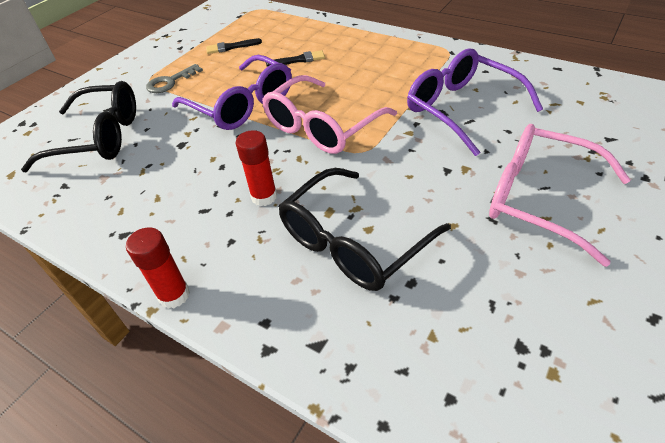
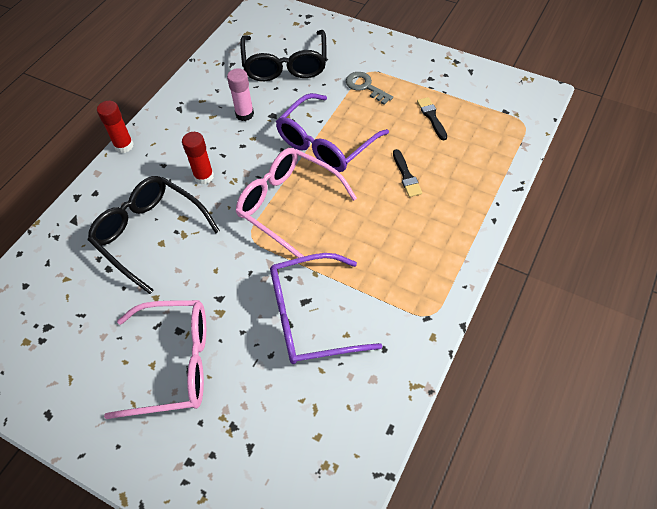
camera: 85 degrees right, 10 degrees up
purple glasses [407,48,543,156] -> purple glasses turned 150 degrees counterclockwise [270,253,383,364]
pink glasses [489,124,630,267] -> pink glasses turned 60 degrees clockwise [104,300,206,419]
none -> pink glue stick [227,68,254,121]

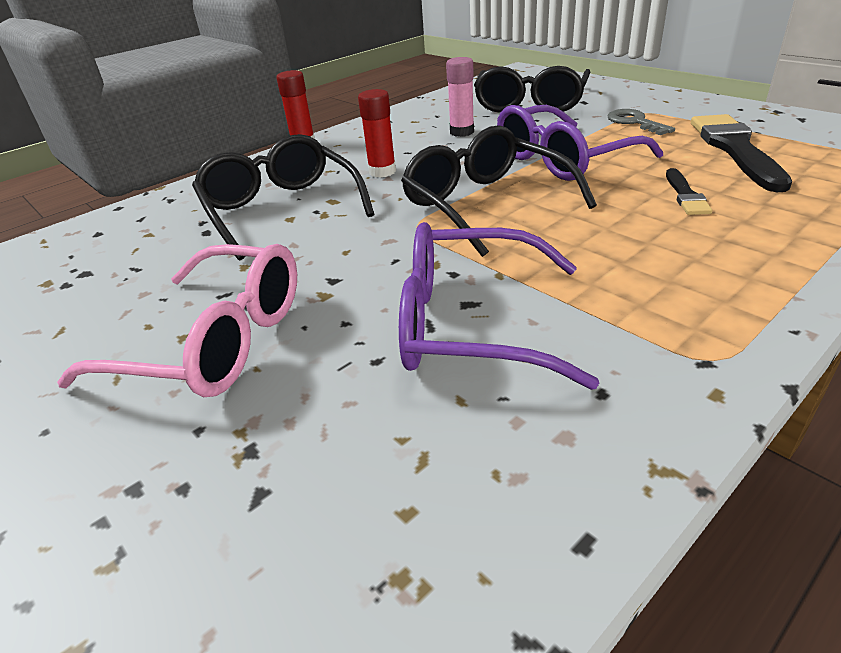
camera: 20 degrees right, 20 degrees down
pink glasses [235,148,357,258] -> black glasses [401,125,597,257]
black brush [417,97,447,140] -> black brush [691,114,792,192], size x2.00

